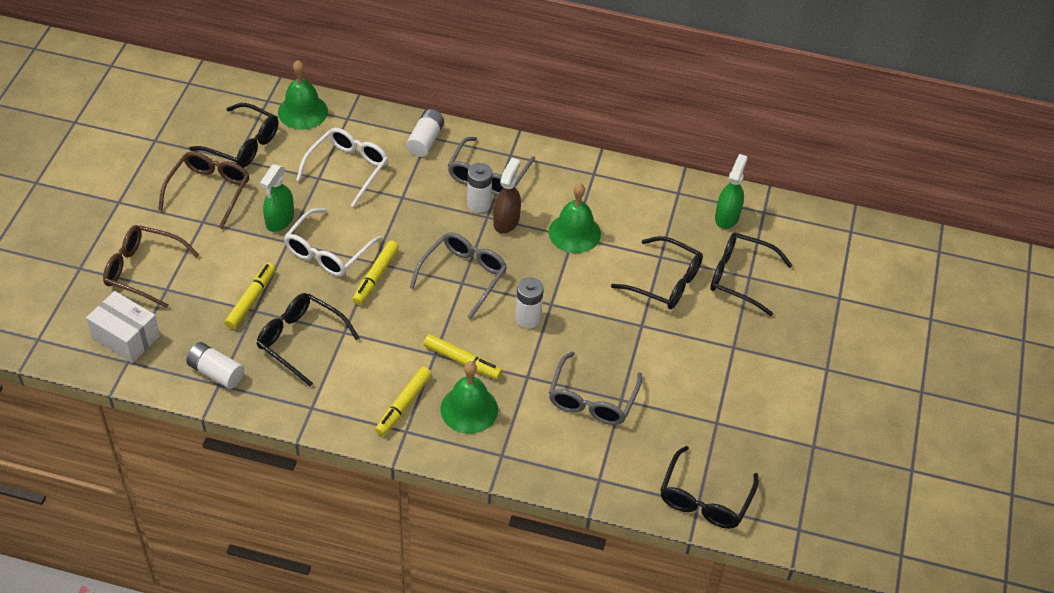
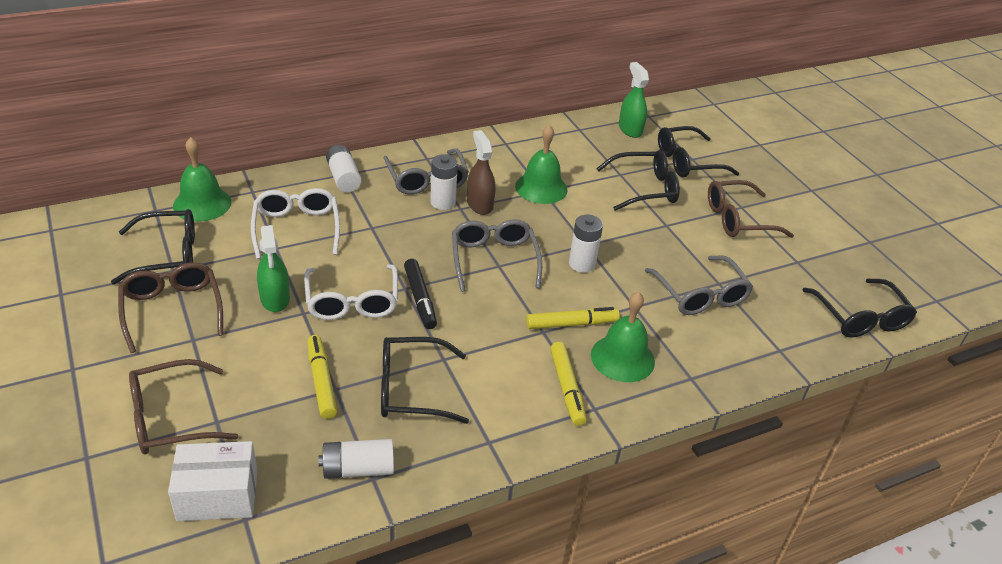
camera: 40 degrees left, 10 degrees down
yellow marker [352,240,399,305] -> black marker [404,259,437,329]
none -> brown glasses [708,180,794,238]

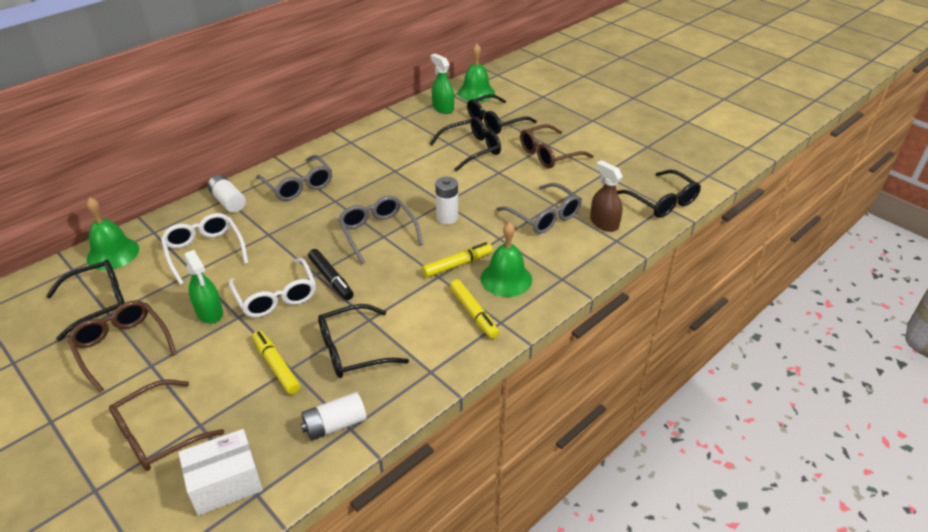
camera: 15 degrees left, 0 degrees up
white battery [430,154,458,210] -> none
brown spray bottle [467,130,496,215] -> brown spray bottle moved to [590,160,623,232]
green bell [515,125,567,204] -> green bell moved to [458,44,495,102]

